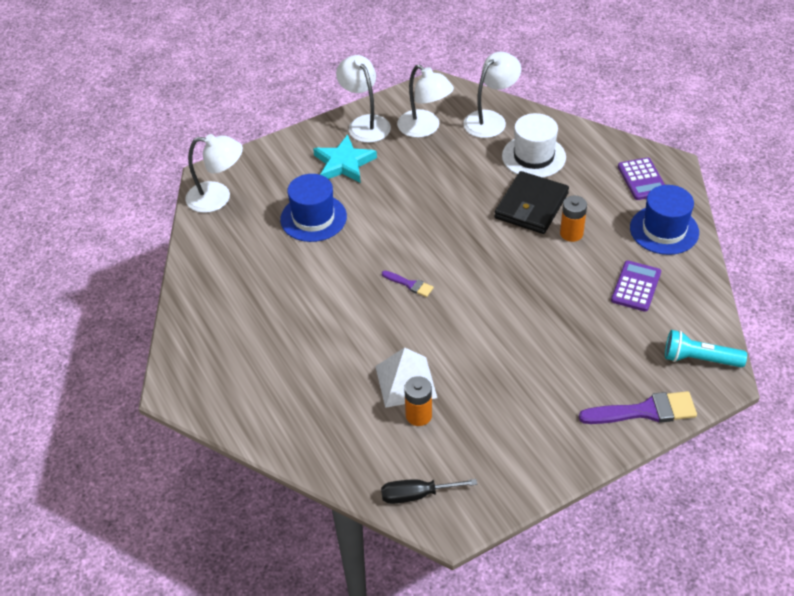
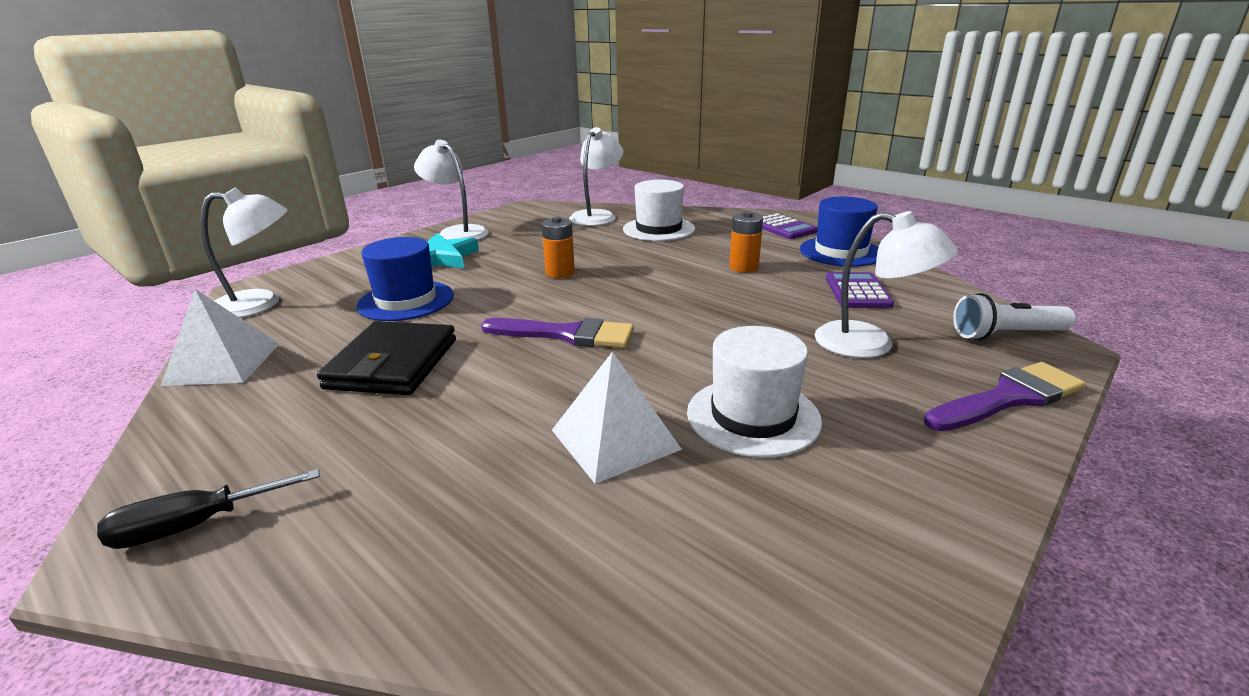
camera: 20 degrees left, 20 degrees down
black screwdriver [381,479,477,504] -> black screwdriver moved to [97,469,320,549]
purple brush [382,271,434,297] -> purple brush [481,318,634,348], size x1.87
white lamp [397,65,454,138] -> white lamp moved to [815,211,958,358]
orange battery [404,376,432,426] -> orange battery moved to [542,217,575,278]
black wallet [494,171,569,234] -> black wallet moved to [317,321,456,395]
turquoise flashlight [665,330,747,367] -> white flashlight [953,293,1076,340]
none -> white pyramid [161,289,279,386]
none -> white hat [687,326,822,458]

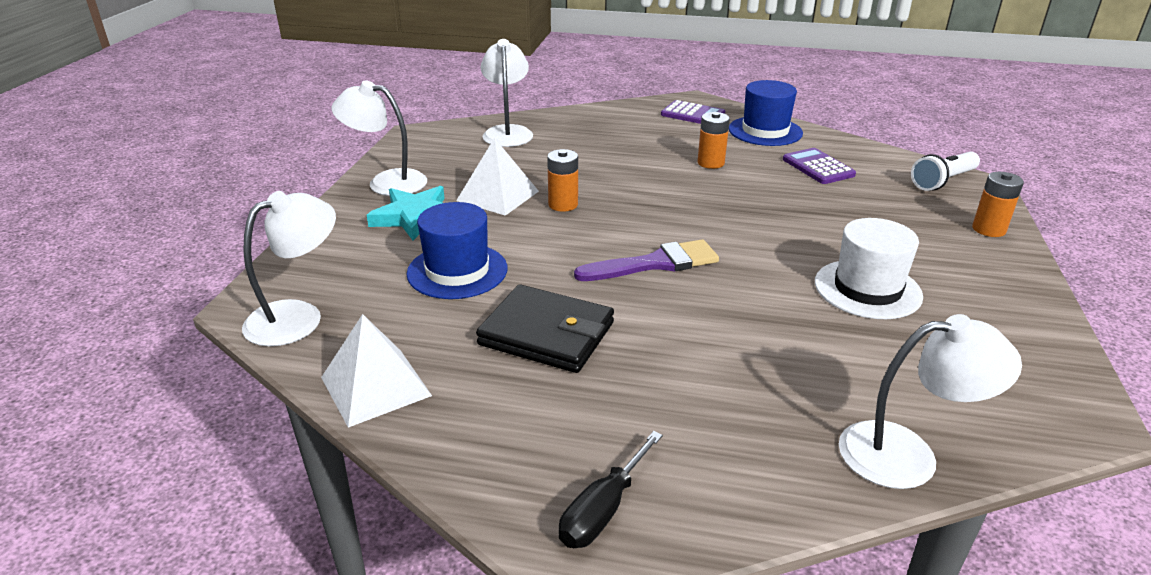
camera: 30 degrees left, 5 degrees up
black wallet [317,321,456,395] -> black wallet turned 45 degrees counterclockwise [476,284,614,373]
white pyramid [552,352,682,484] -> white pyramid moved to [456,138,539,216]
white hat [623,180,695,241] -> none
white lamp [815,211,958,358] -> white lamp moved to [839,314,1022,489]
purple brush [924,362,1086,431] -> orange battery [972,172,1024,237]

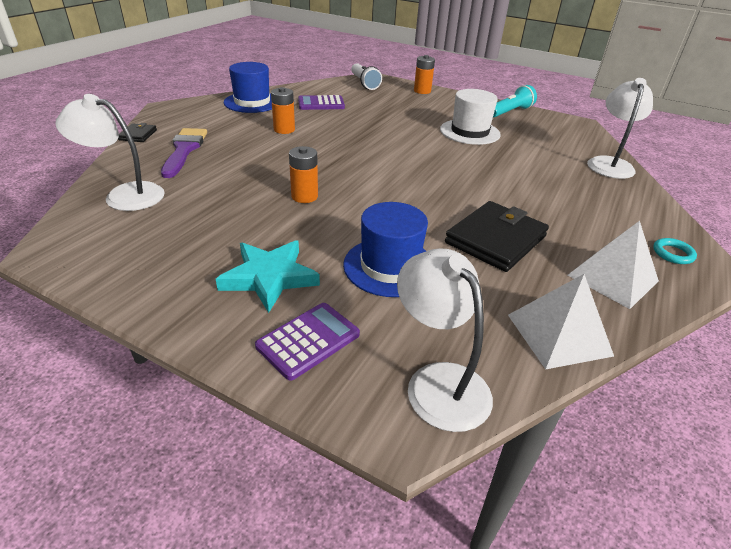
camera: 75 degrees left, 5 degrees up
white lamp [331,81,427,196] -> none
white pyramid [456,138,539,216] -> white pyramid moved to [567,221,659,309]
black screwdriver [559,431,663,548] -> turquoise ring [653,238,697,264]
purple brush [574,239,719,281] -> purple brush moved to [161,128,207,178]
purple calculator [661,100,725,124] -> purple calculator moved to [255,303,360,381]
none -> black wallet [118,123,157,142]
none -> turquoise flashlight [493,85,537,118]

